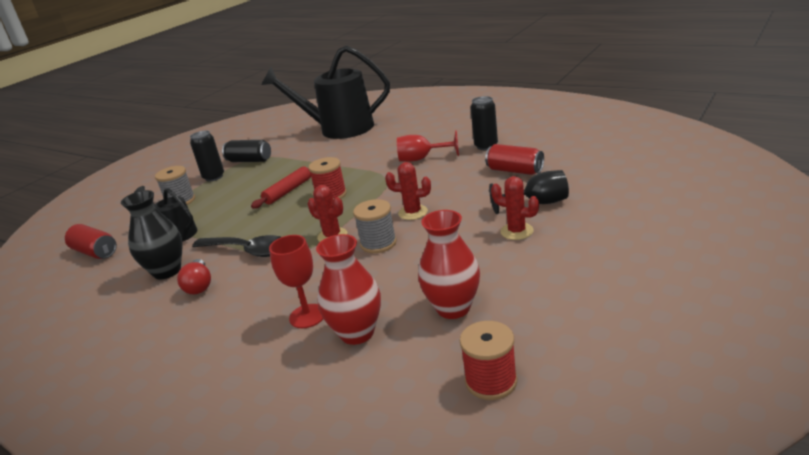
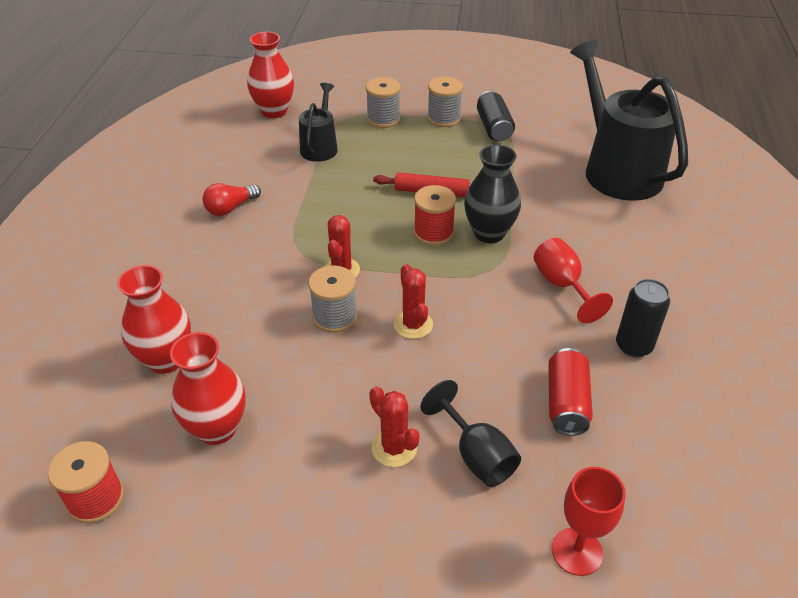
camera: 60 degrees right, 15 degrees up
red can [65,224,117,259] -> red vase [247,32,294,118]
black vase [121,190,182,279] -> black vase moved to [464,145,521,243]
black can [190,131,224,182] -> grey spool [427,76,463,127]
black spoon [192,235,281,257] -> none
red goblet [269,235,323,328] -> red goblet moved to [552,467,626,576]
red cactus [491,176,539,240] -> red cactus turned 45 degrees counterclockwise [369,386,420,467]

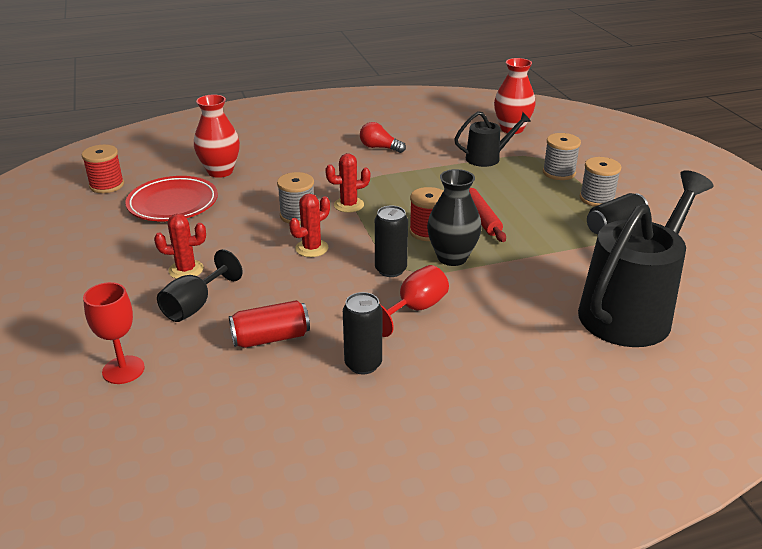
camera: 65 degrees right, 10 degrees down
red vase [170,332,246,445] -> red plate [125,176,218,222]
red cactus [369,386,420,467] -> red cactus turned 60 degrees clockwise [154,214,206,279]
none -> black can [375,206,408,277]

